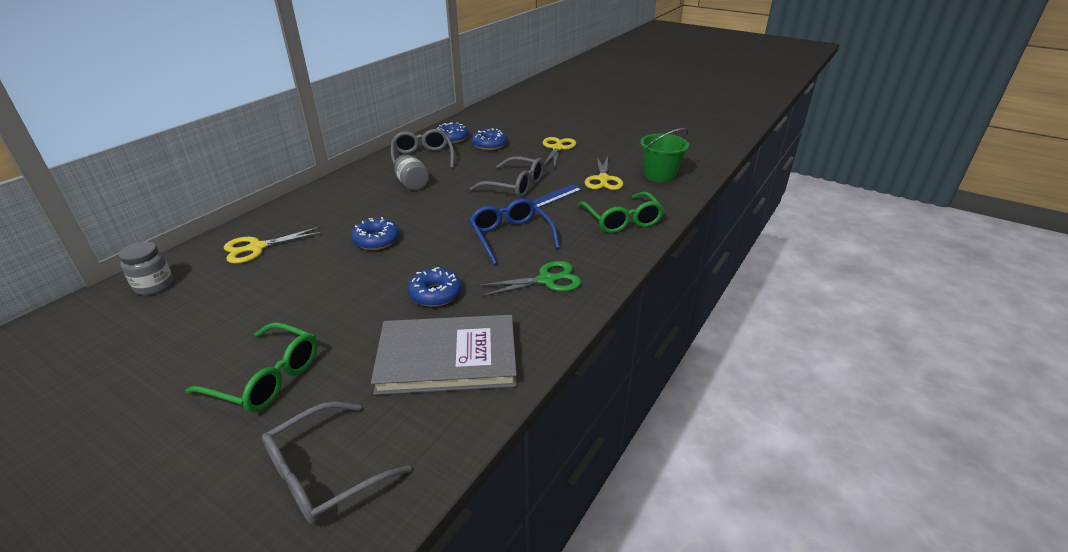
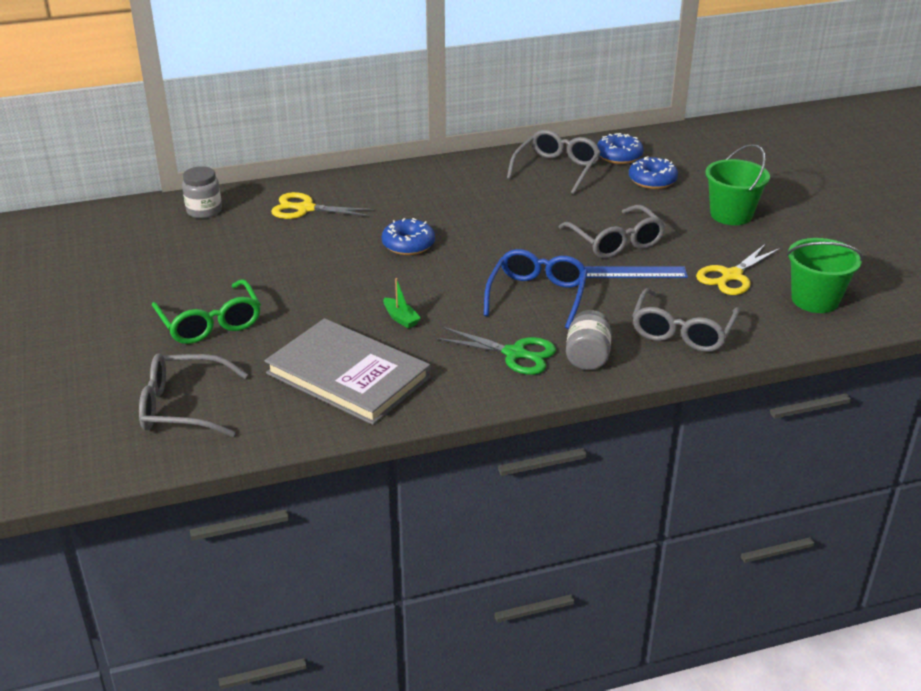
camera: 40 degrees right, 0 degrees up
grey jar [393,155,429,190] -> grey jar moved to [566,310,612,370]
blue donut [408,267,461,307] -> green boat [383,278,421,329]
yellow scissors [543,137,576,168] -> green bucket [705,144,770,225]
green glasses [578,192,664,233] -> grey glasses [632,288,740,352]

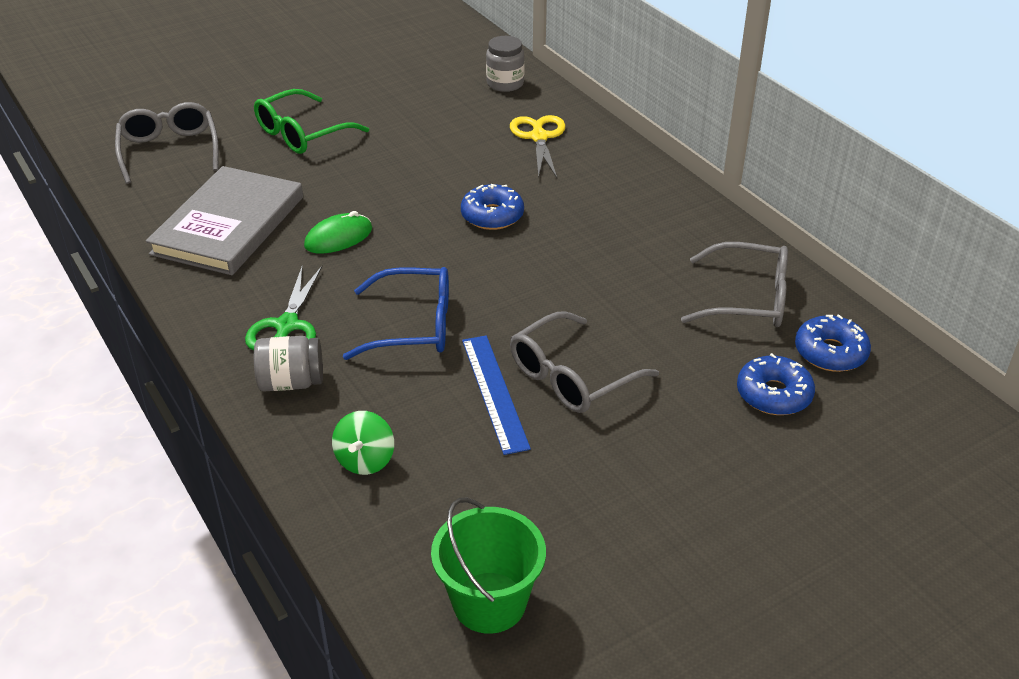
camera: 75 degrees right, 5 degrees up
green boat [383,278,421,329] -> green mouse [304,211,372,254]
grey glasses [632,288,740,352] -> green spinning top [332,411,394,475]
yellow scissors [696,243,780,295] -> none
green bucket [705,144,770,225] -> none

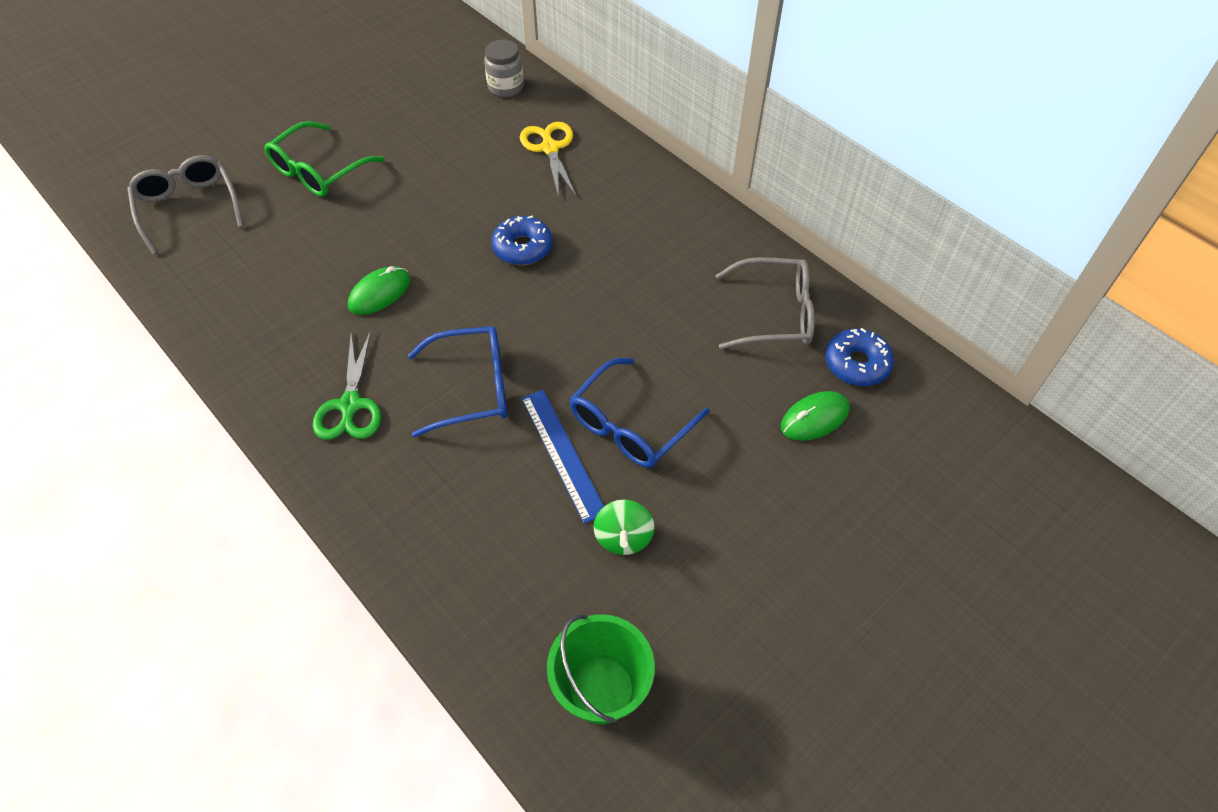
camera: 10 degrees left, 15 degrees up
grey book [146,166,303,275] -> none
grey jar [254,336,323,392] -> none
green spinning top [332,411,394,475] -> green spinning top moved to [594,499,654,555]
grey glasses [510,311,659,413] -> blue glasses [570,358,709,468]
blue donut [737,353,815,415] -> green mouse [781,391,850,441]

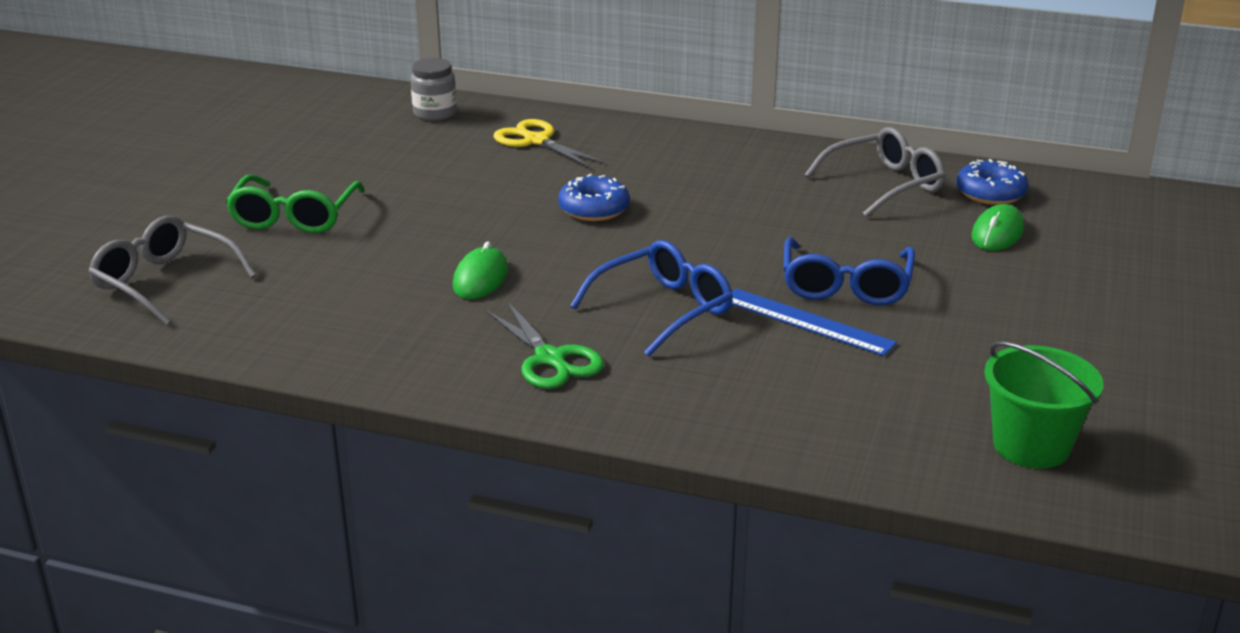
camera: 30 degrees left, 25 degrees down
green spinning top [594,499,654,555] -> none

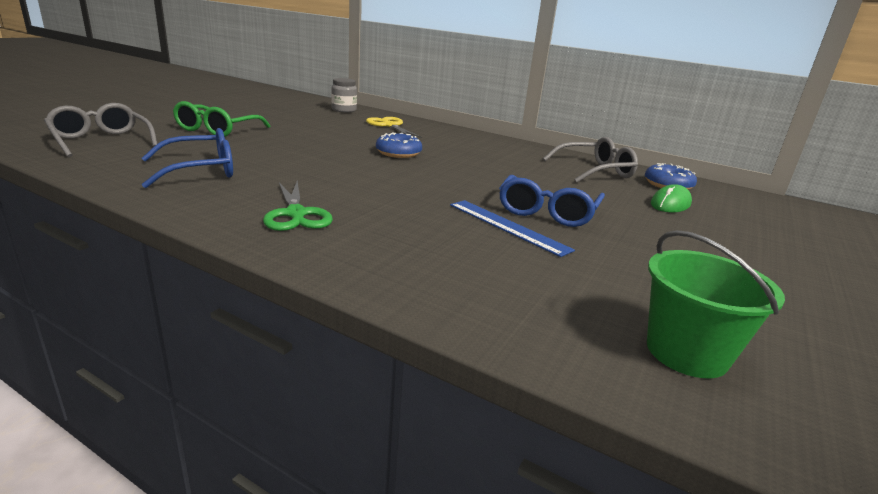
camera: 10 degrees right, 5 degrees down
green mouse [453,242,508,299] -> none
blue glasses [570,240,733,357] -> blue glasses moved to [142,128,233,188]

